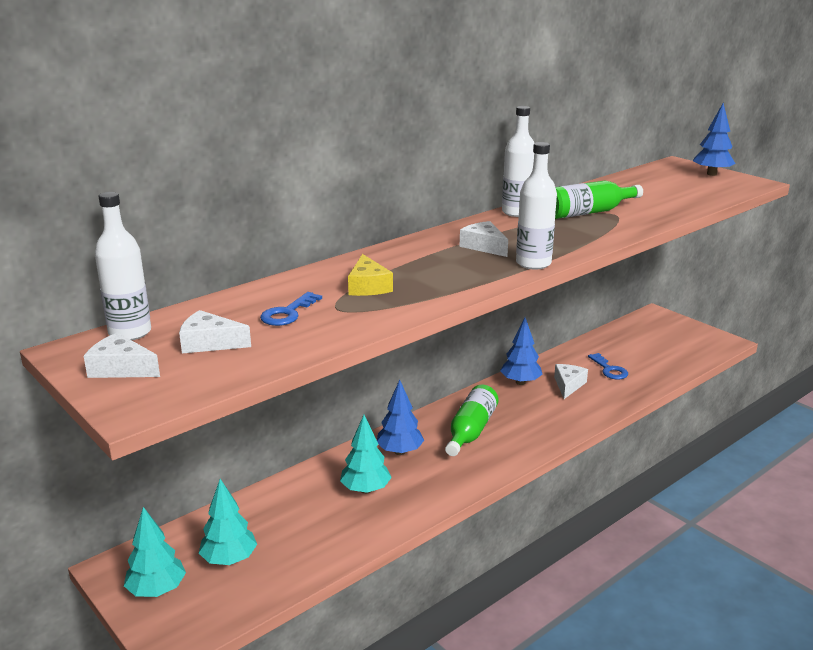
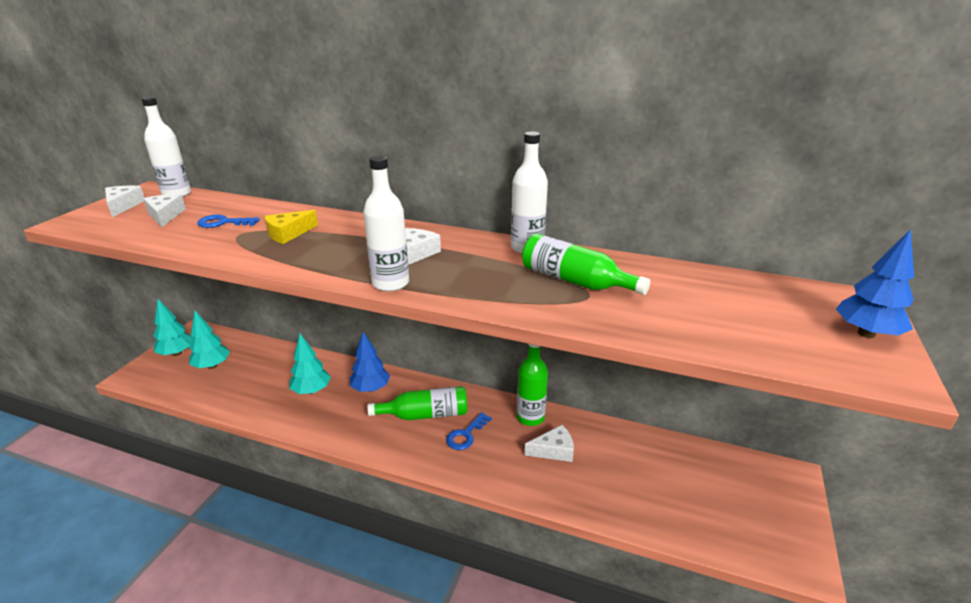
camera: 60 degrees right, 5 degrees up
blue tree [500,318,543,385] -> green bottle [517,344,548,426]
blue key [588,353,628,379] -> blue key moved to [446,412,492,450]

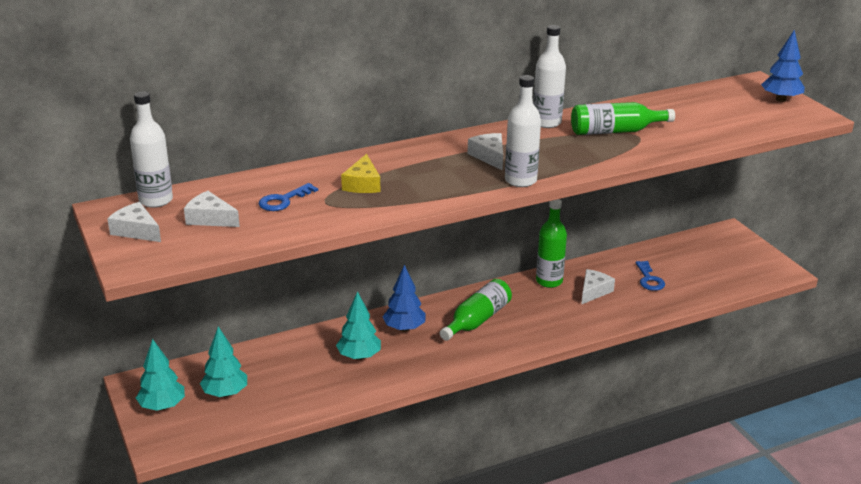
camera: 45 degrees left, 0 degrees up
blue key [446,412,492,450] -> blue key moved to [636,261,665,291]

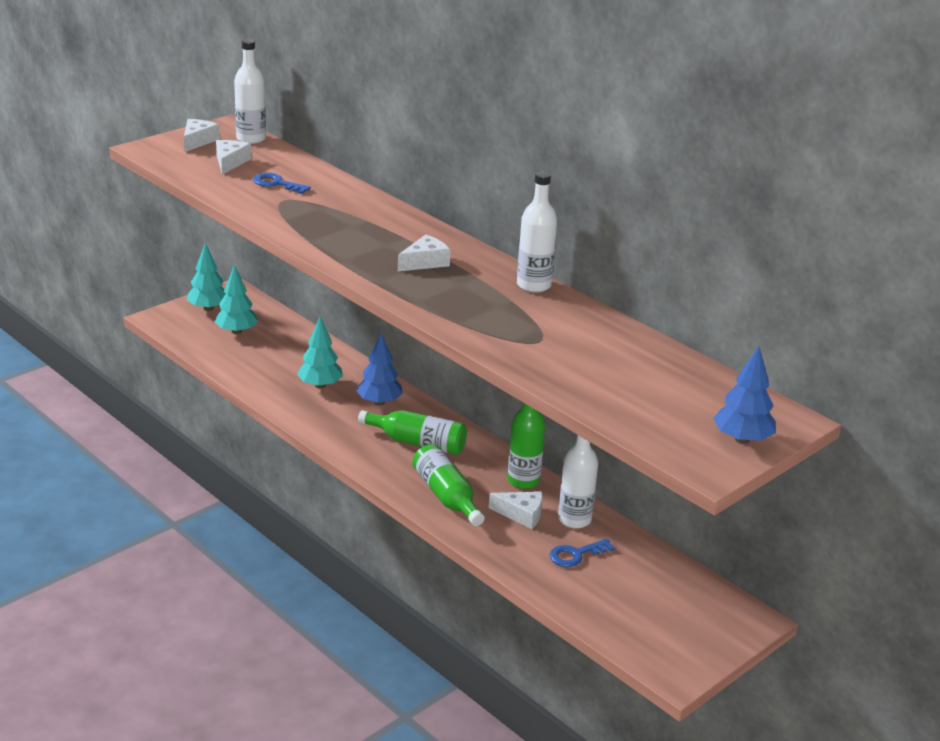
camera: 70 degrees right, 0 degrees up
yellow cheese [341,154,380,193] -> none
white bottle [505,75,541,187] -> white bottle moved to [558,435,598,529]
green bottle [571,102,675,135] -> green bottle moved to [412,444,485,526]

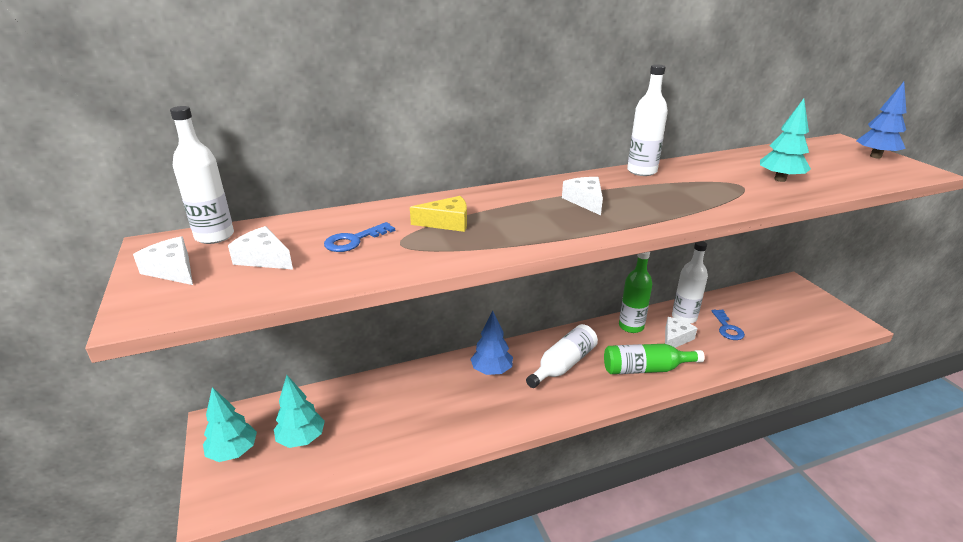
camera: 65 degrees left, 0 degrees up
turquoise tree [297,317,343,389] -> turquoise tree moved to [760,98,811,182]
green bottle [358,410,467,455] -> white bottle [526,324,598,388]
none -> yellow cheese [410,196,467,232]

